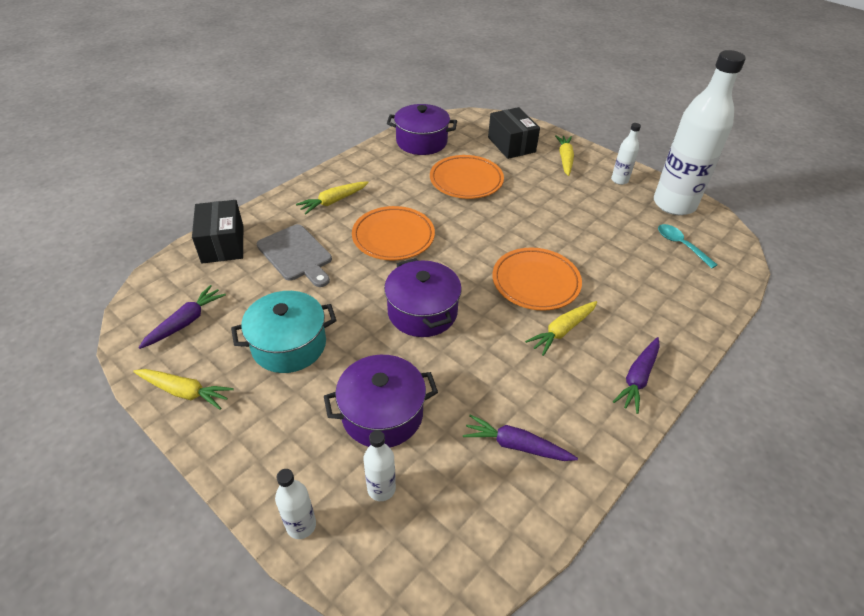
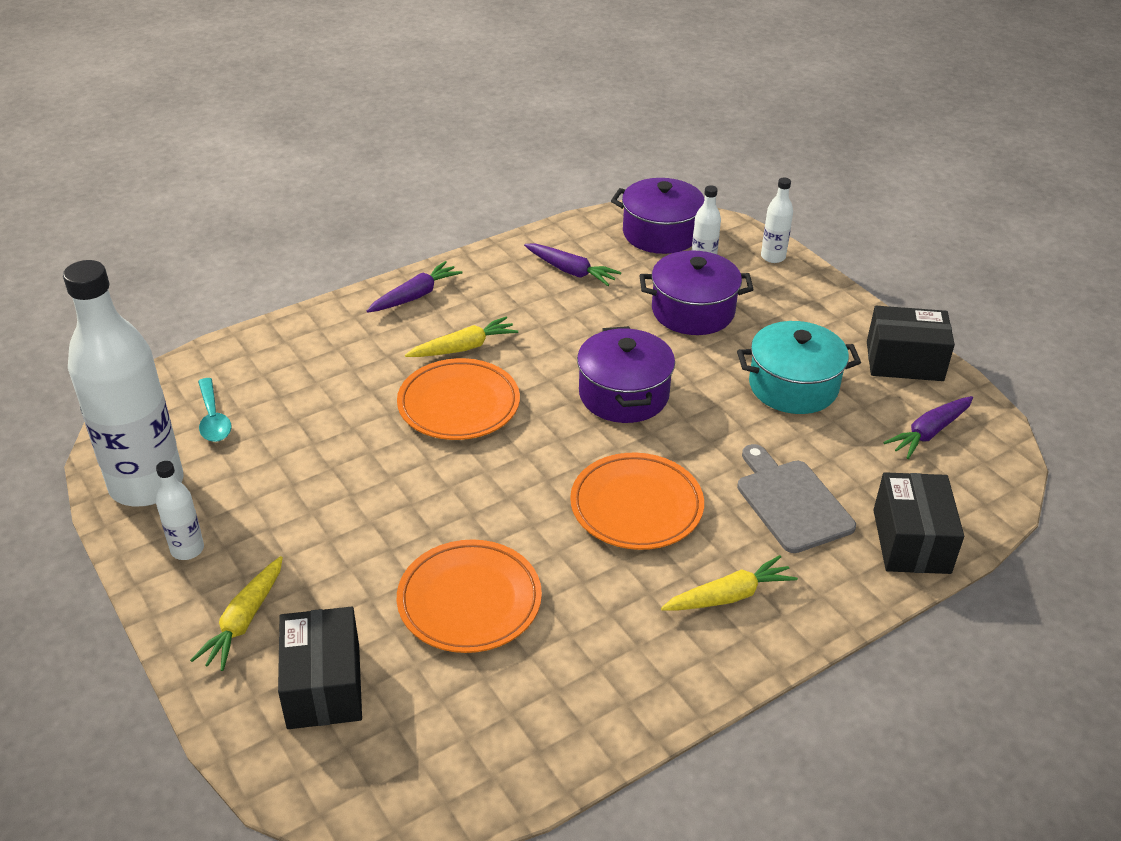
camera: 165 degrees left, 5 degrees down
yellow carrot [133,369,234,410] -> black box [867,306,955,381]
purple pot [387,104,457,155] -> purple pot moved to [611,178,704,254]

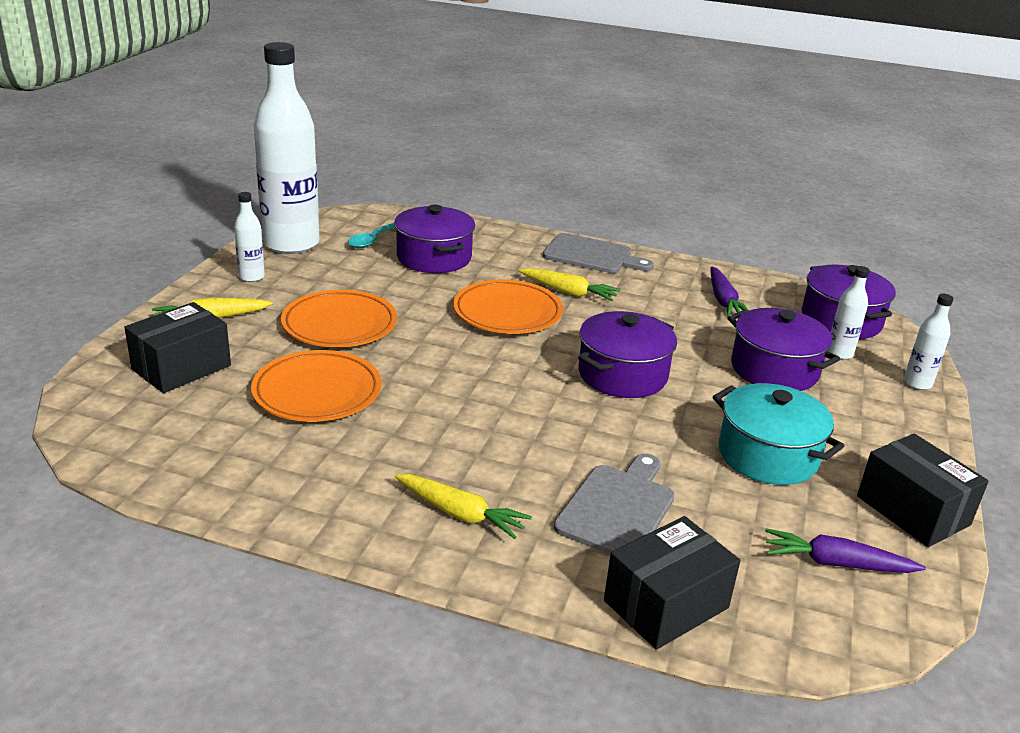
camera: 50 degrees right, 10 degrees down
purple carrot [367,261,462,312] -> grey cutting board [543,233,654,273]
orange plate [570,453,704,550] -> orange plate moved to [281,290,397,347]
none -> purple pot [394,205,475,273]

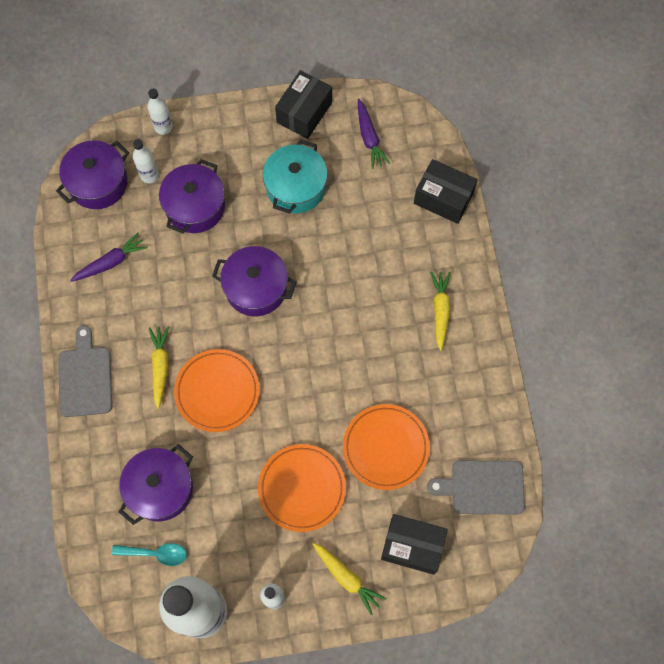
camera: 115 degrees left, 40 degrees up
grey cutting board [554,453,675,554] -> grey cutting board moved to [427,460,525,514]

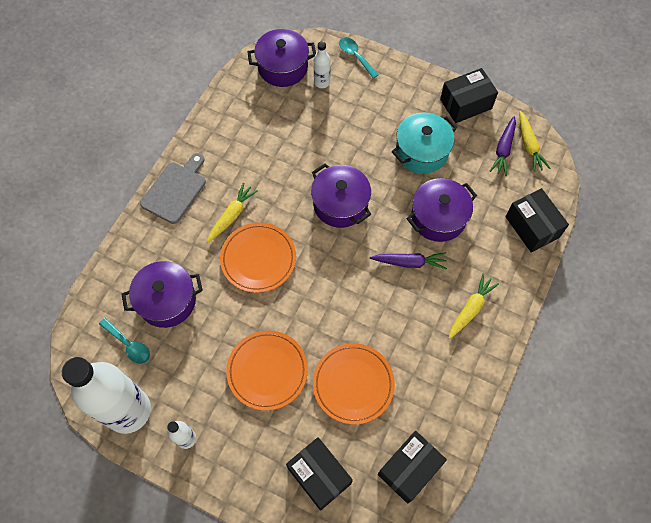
camera: 35 degrees right, 5 degrees down
purple carrot [70,233,148,282] -> purple carrot moved to [370,252,447,269]
white bottle [147,89,173,135] -> turquoise spoon [339,37,379,78]
purple pot [159,159,225,233] -> purple pot moved to [407,178,477,242]
yellow carrot [313,543,386,615] -> yellow carrot moved to [519,111,550,172]
grey cutting board [427,460,525,514] -> black box [378,431,447,503]

